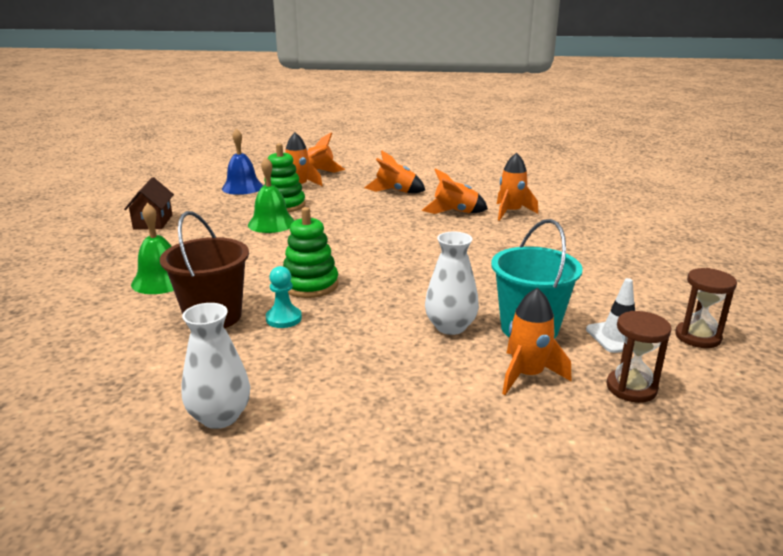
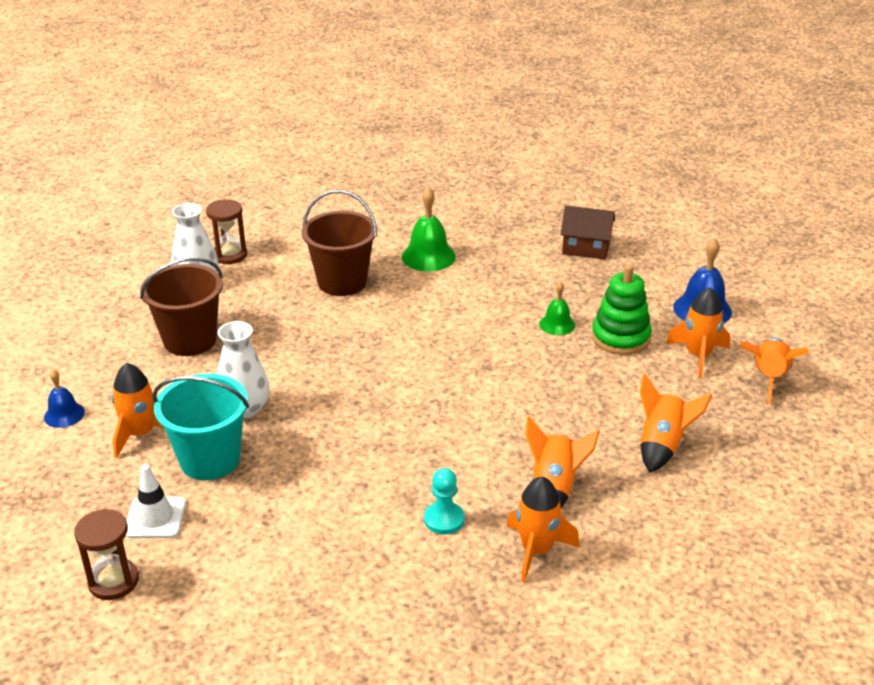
camera: 105 degrees right, 10 degrees up
green bell [248,157,295,233] -> green bell [539,281,575,335], size x0.61
turquoise pawn [266,266,302,328] -> turquoise pawn moved to [424,468,465,535]
green stacking toy [283,207,338,298] -> none
brown hourglass [607,311,672,403] -> brown hourglass moved to [206,199,247,264]
none -> blue bell [44,370,85,428]
none -> brown bucket [140,257,223,356]

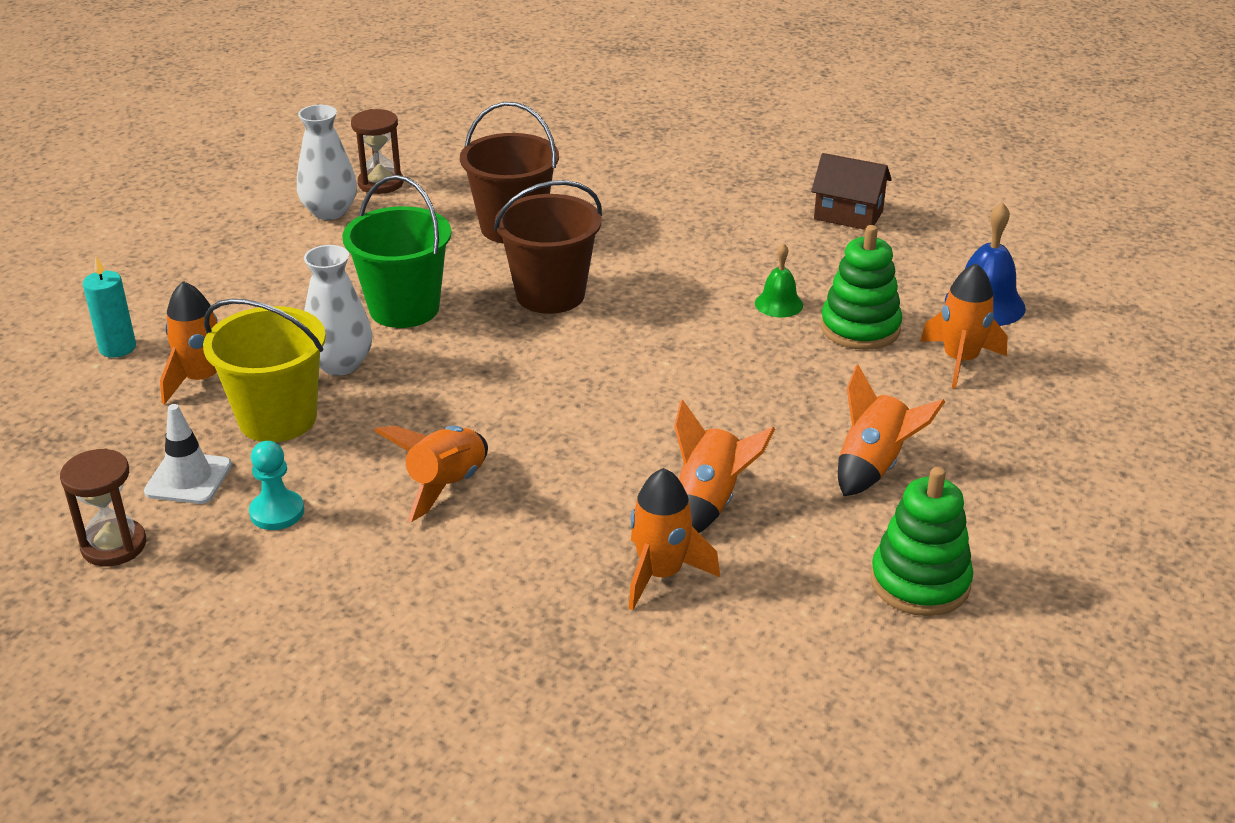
camera: 10 degrees right, 0 degrees up
blue bell [44,370,85,428] -> turquoise candle [83,256,136,358]
brown bucket [140,257,223,356] -> brown bucket moved to [494,180,602,314]
turquoise bucket [152,374,249,480] -> yellow bucket [203,299,326,442]
green bell [402,187,456,271] -> none
turquoise pawn [424,468,465,535] -> turquoise pawn moved to [249,441,304,530]
orange rocket [739,338,810,404] -> orange rocket moved to [374,426,488,522]
none -> green bucket [342,175,451,328]
none -> green stacking toy [871,467,973,616]

